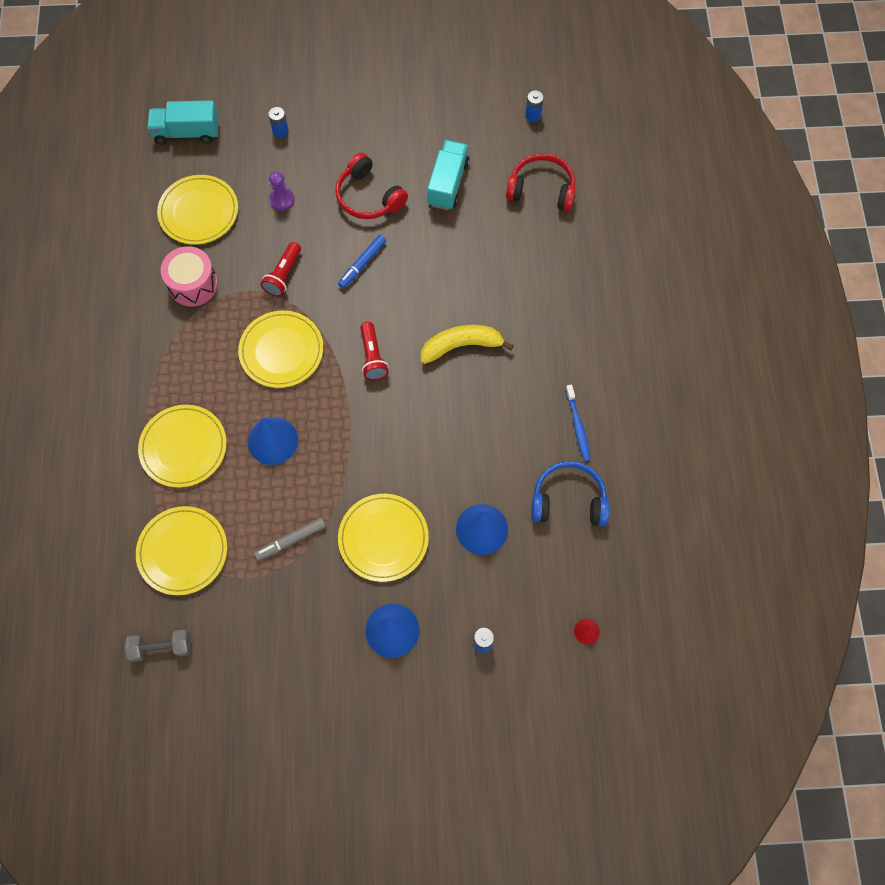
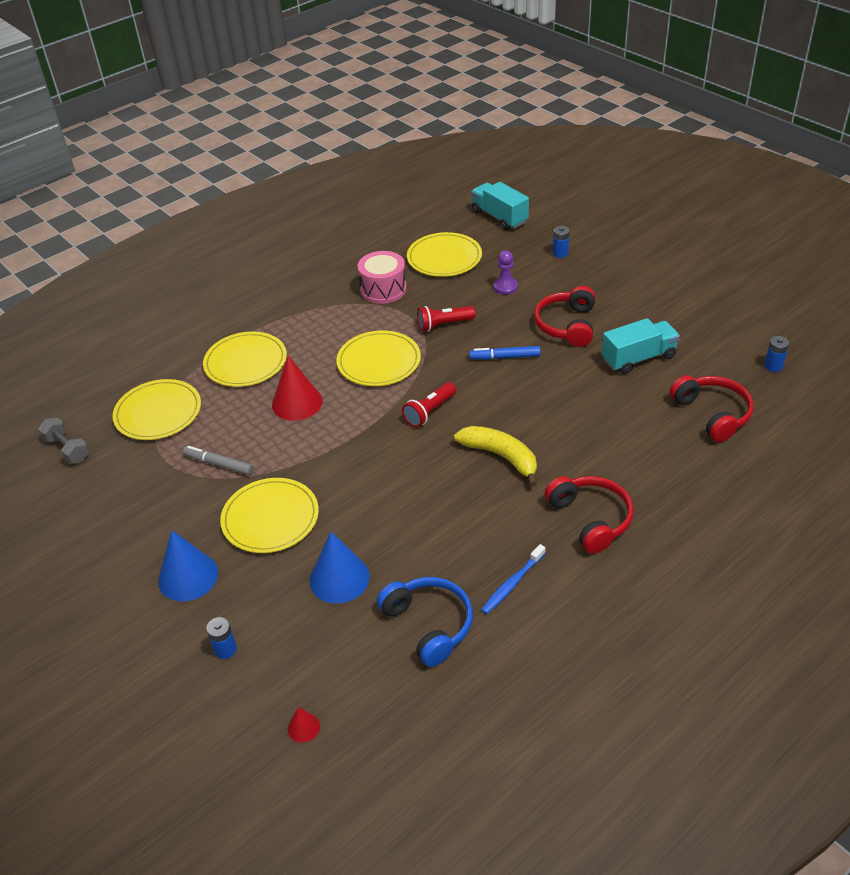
camera: 55 degrees right, 25 degrees down
blue cone [248,417,298,465] -> red cone [272,356,322,421]
none -> red headphones [545,476,634,554]

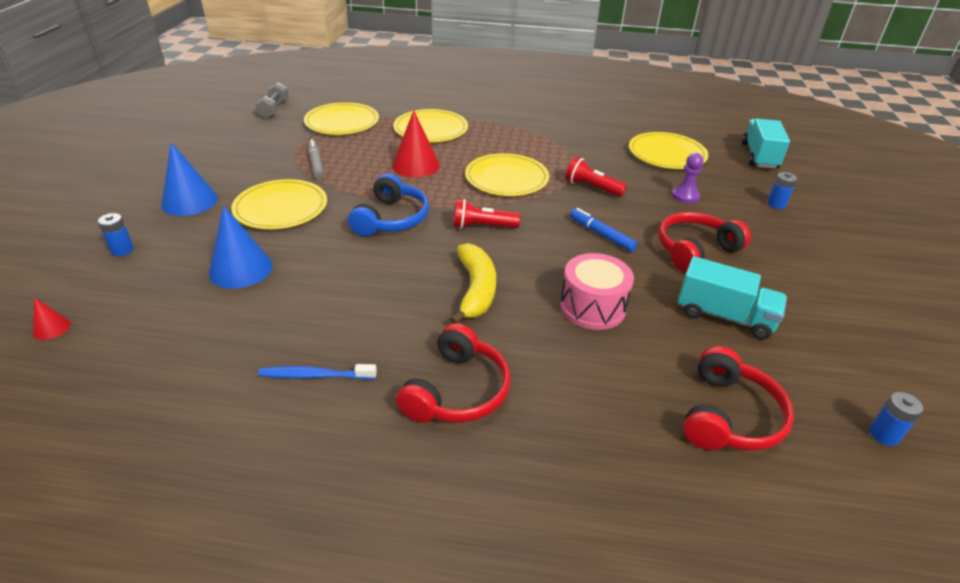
camera: 45 degrees right, 5 degrees down
pink drum [358,251,407,304] -> pink drum moved to [560,253,634,330]
blue headphones [377,577,473,667] -> blue headphones moved to [348,174,429,237]

